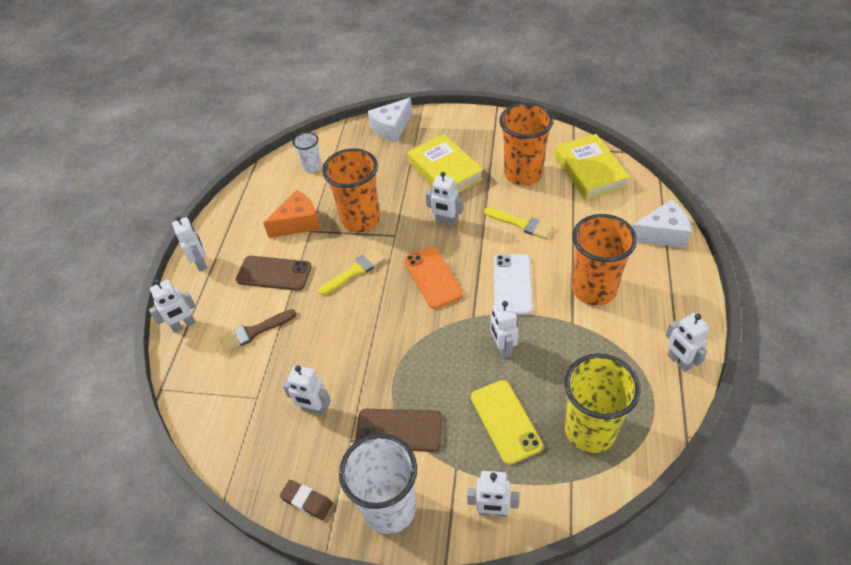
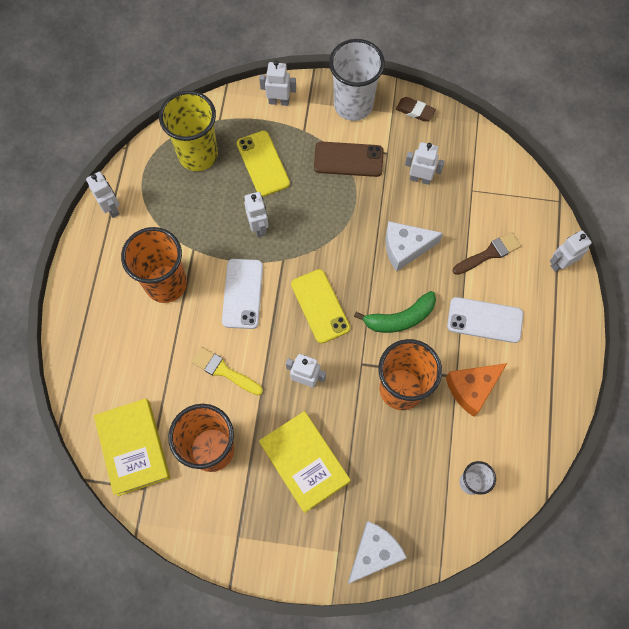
camera: 175 degrees right, 20 degrees up
white robot [172,216,207,271] -> none
brown phone [236,256,311,291] -> white phone [447,297,524,343]
yellow brush [319,249,385,295] -> green banana [354,291,436,333]
orange phone [404,247,464,309] -> yellow phone [291,269,350,344]
white cheese [632,199,691,248] -> white cheese moved to [385,221,443,272]

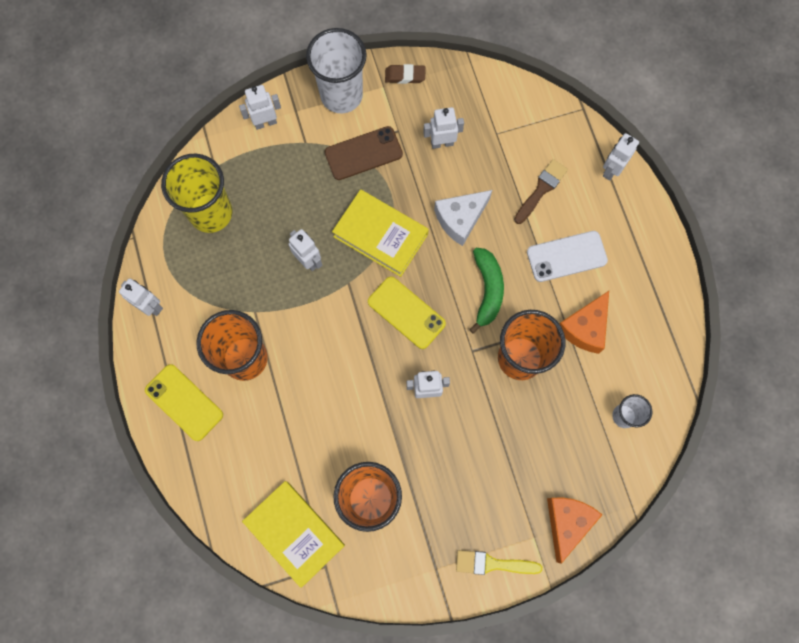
camera: 25 degrees left, 5 degrees up
yellow brush [191,347,263,396] -> yellow brush moved to [456,550,542,575]
white phone [222,259,263,329] -> none
yellow phone [237,131,290,197] -> yellow phone moved to [145,364,223,441]
yellow book [259,411,351,513] -> yellow book moved to [332,189,429,277]
white cheese [348,521,407,584] -> orange cheese [547,497,603,564]
green banana [354,291,436,333] -> green banana turned 45 degrees counterclockwise [469,248,504,334]

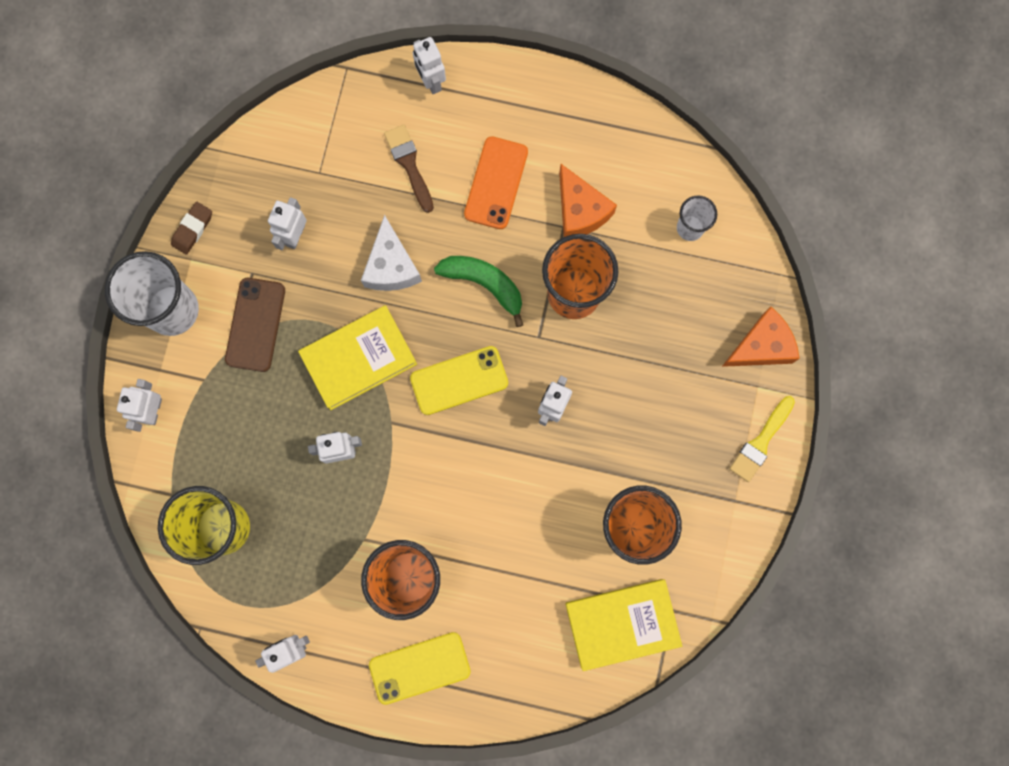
camera: 60 degrees left, 5 degrees up
white phone [527,231,608,282] -> orange phone [464,136,528,229]
orange cheese [547,497,603,564] -> orange cheese turned 105 degrees clockwise [722,307,800,367]

